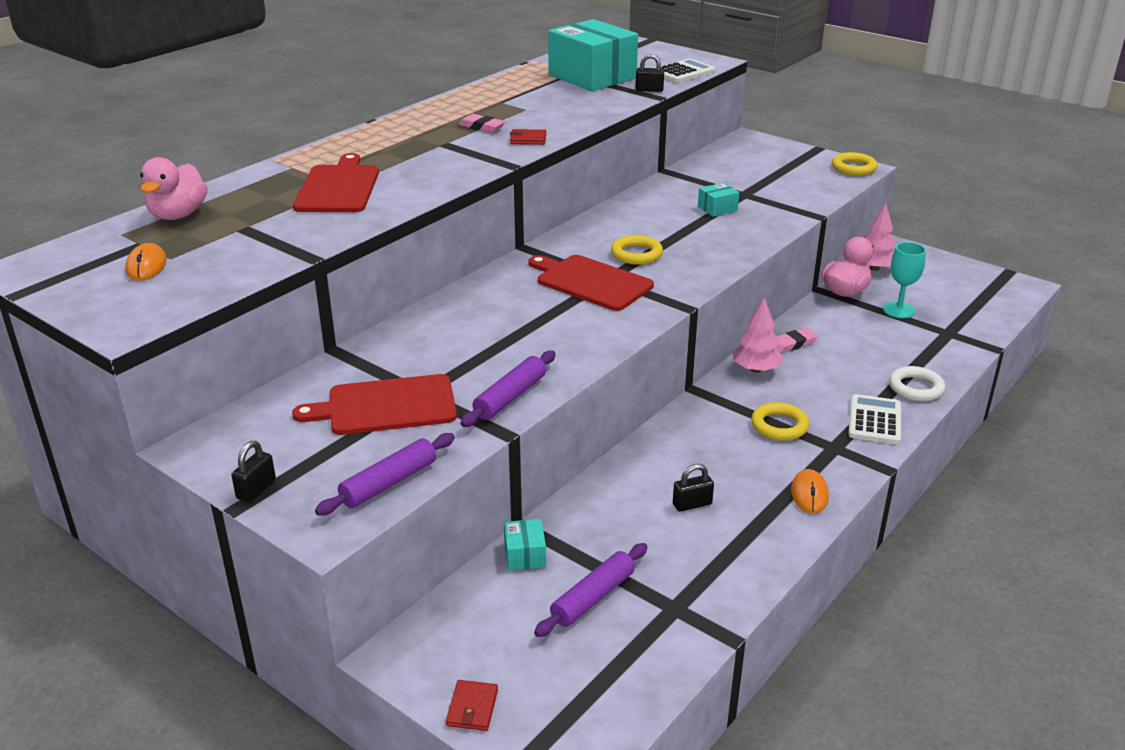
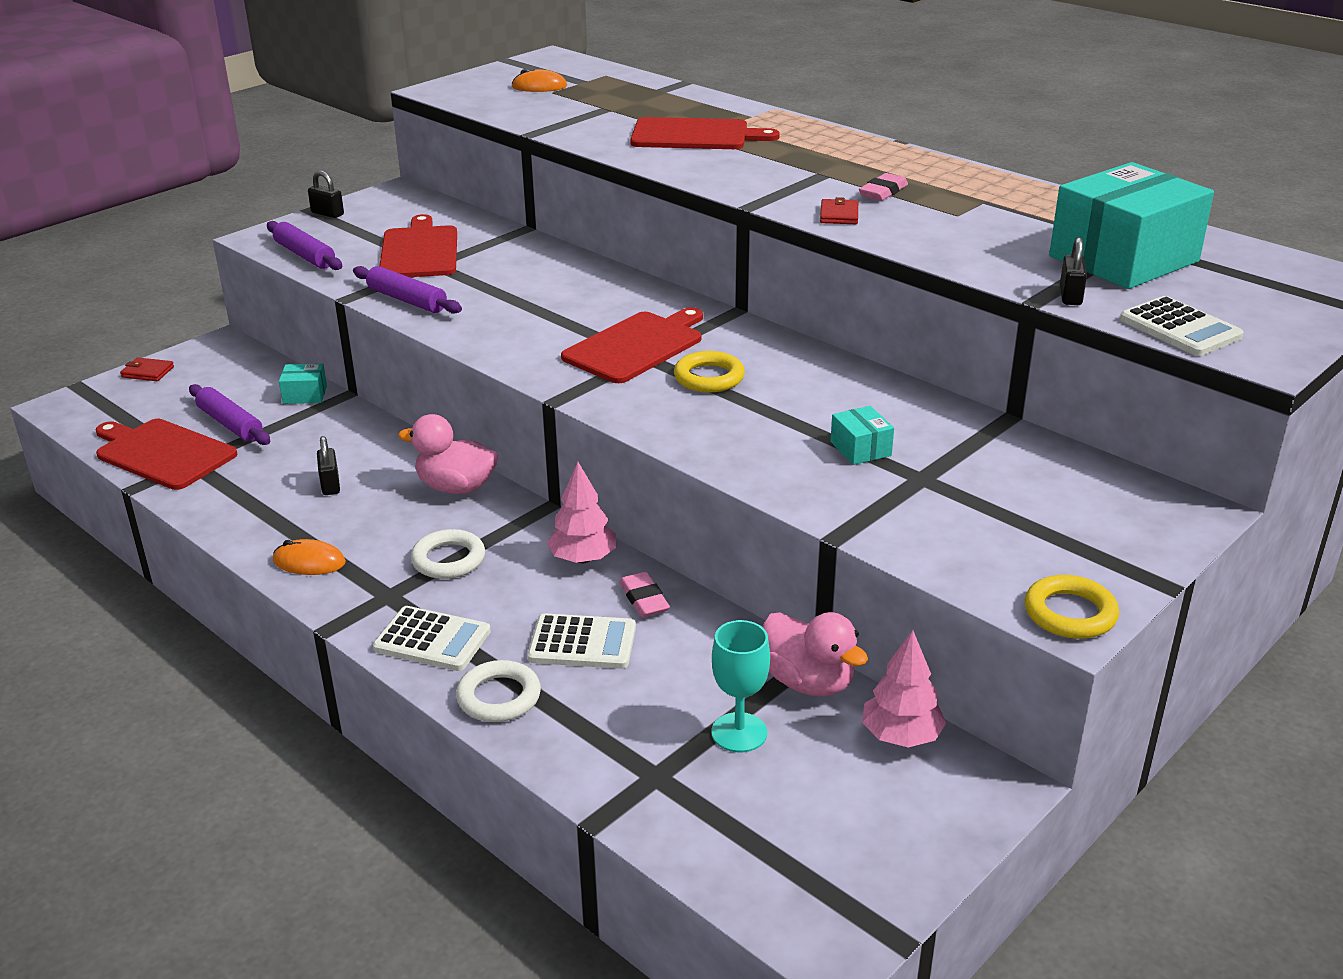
camera: 95 degrees right, 0 degrees up
pink duck [140,157,207,220] -> pink duck moved to [398,414,498,494]
yellow ring [751,402,809,441] -> white ring [411,529,485,579]
none -> red cutting board [96,419,237,490]
none -> white calculator [527,613,636,669]

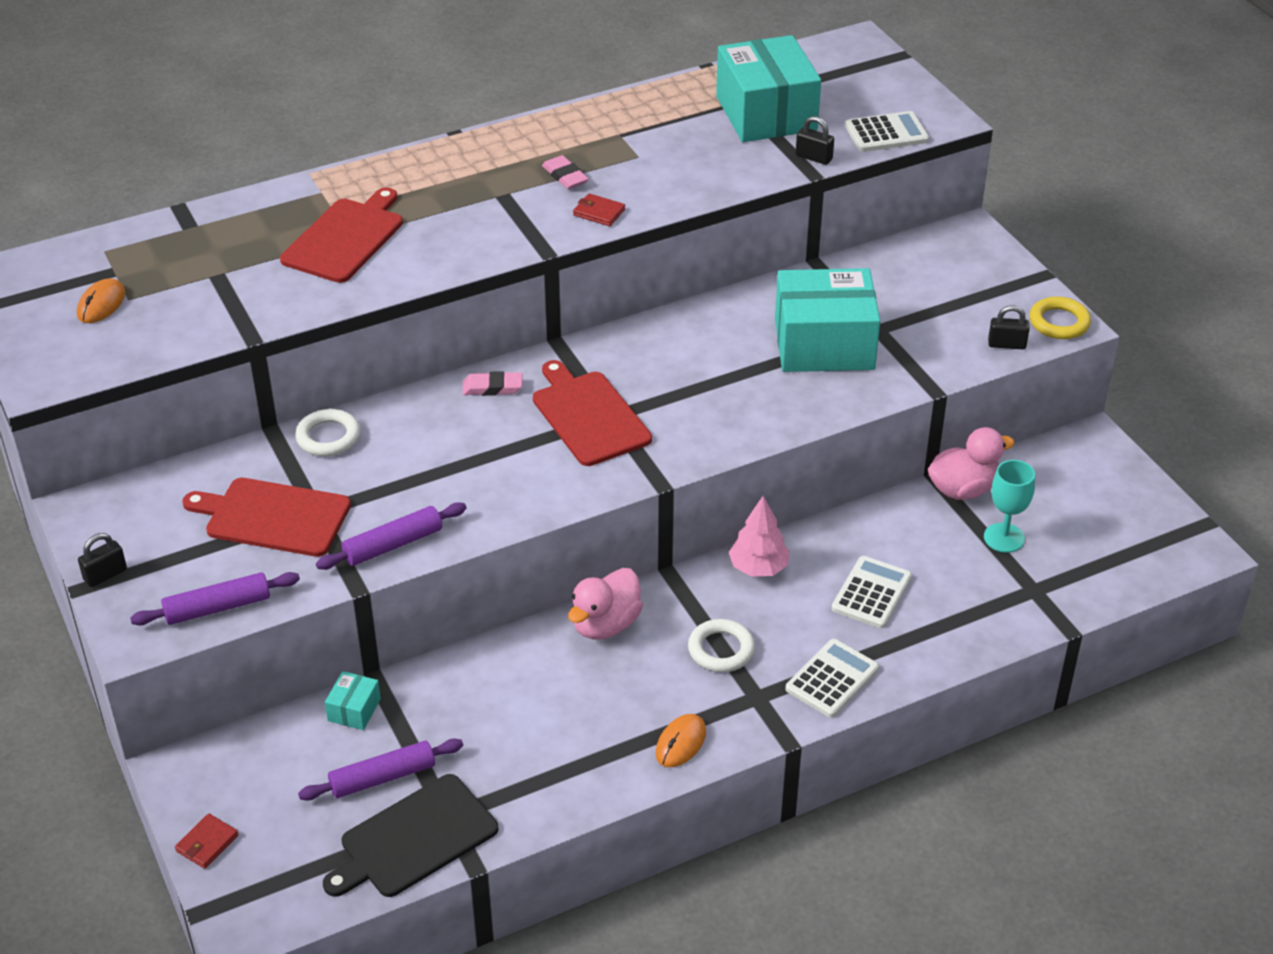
camera: 70 degrees left, 10 degrees up
red cutting board [96,419,237,490] -> black cutting board [323,774,498,897]
black padlock [317,436,340,495] -> black padlock moved to [988,305,1030,349]
white ring [456,660,541,722] -> white ring moved to [295,409,361,456]
pink eraser [619,572,670,617] -> pink eraser moved to [462,371,522,396]
yellow ring [674,351,745,392] -> none
turquoise box [831,406,894,465] -> turquoise box [775,268,880,372], size x2.40
pink tree [862,630,946,747] -> none

